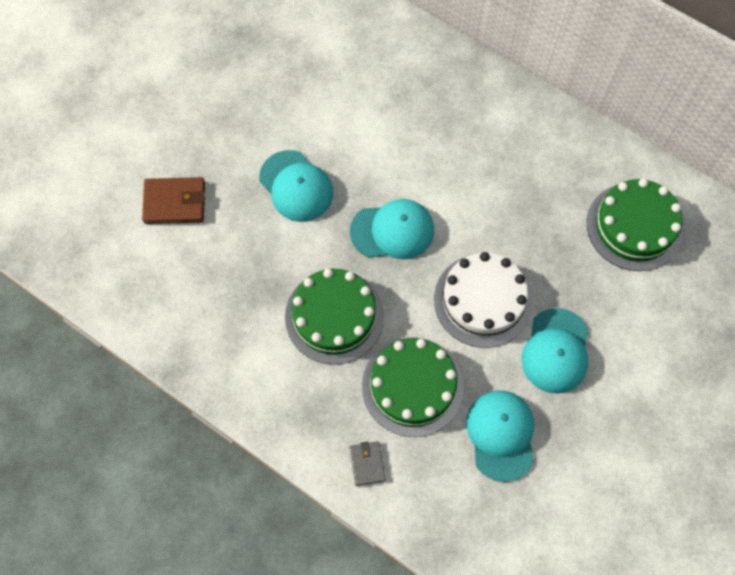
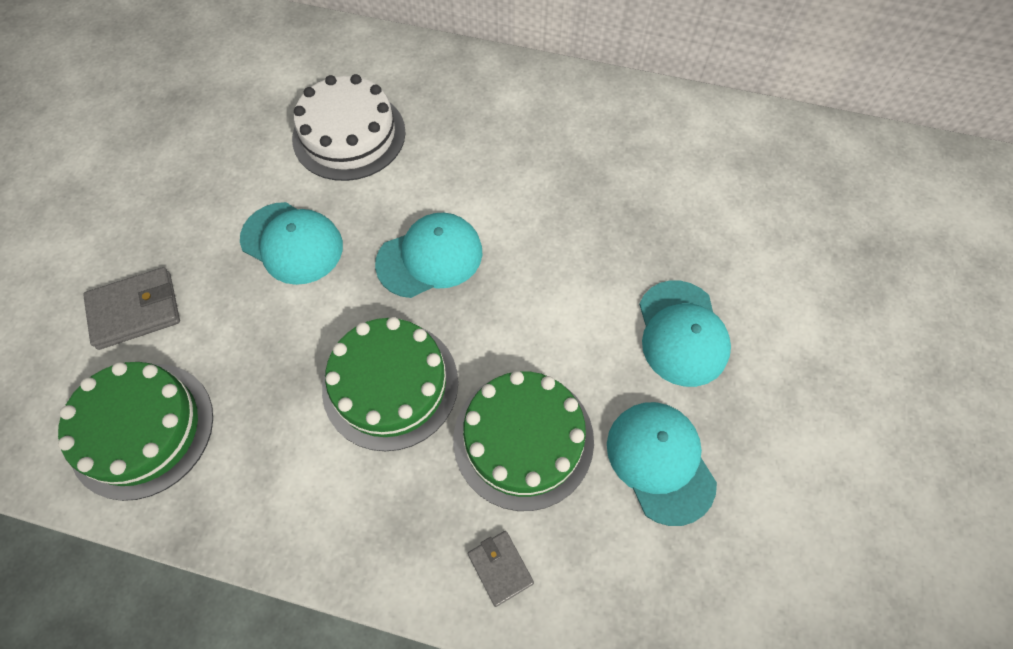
camera: 20 degrees left, 5 degrees down
brown wallet [142,177,205,224] -> grey wallet [83,267,180,350]
white cake [434,252,533,348] -> white cake moved to [292,74,406,181]
green cake [587,179,683,271] -> green cake moved to [58,362,213,501]

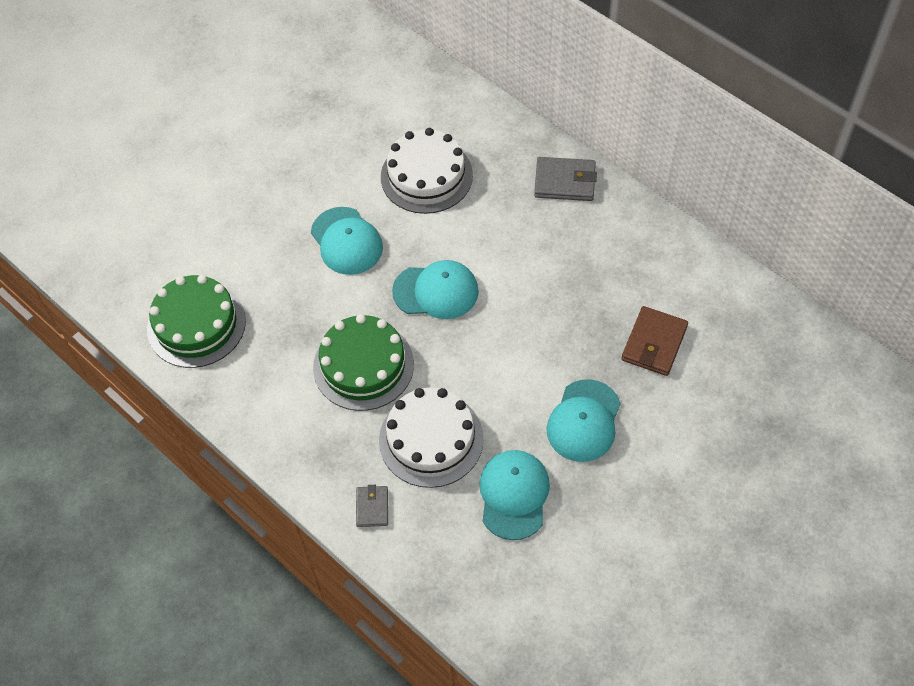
camera: 30 degrees right, 5 degrees down
grey wallet [83,267,180,350] -> grey wallet moved to [534,157,597,201]
green cake [453,371,594,511] -> white cake [379,387,484,488]
none -> brown wallet [622,306,688,376]

